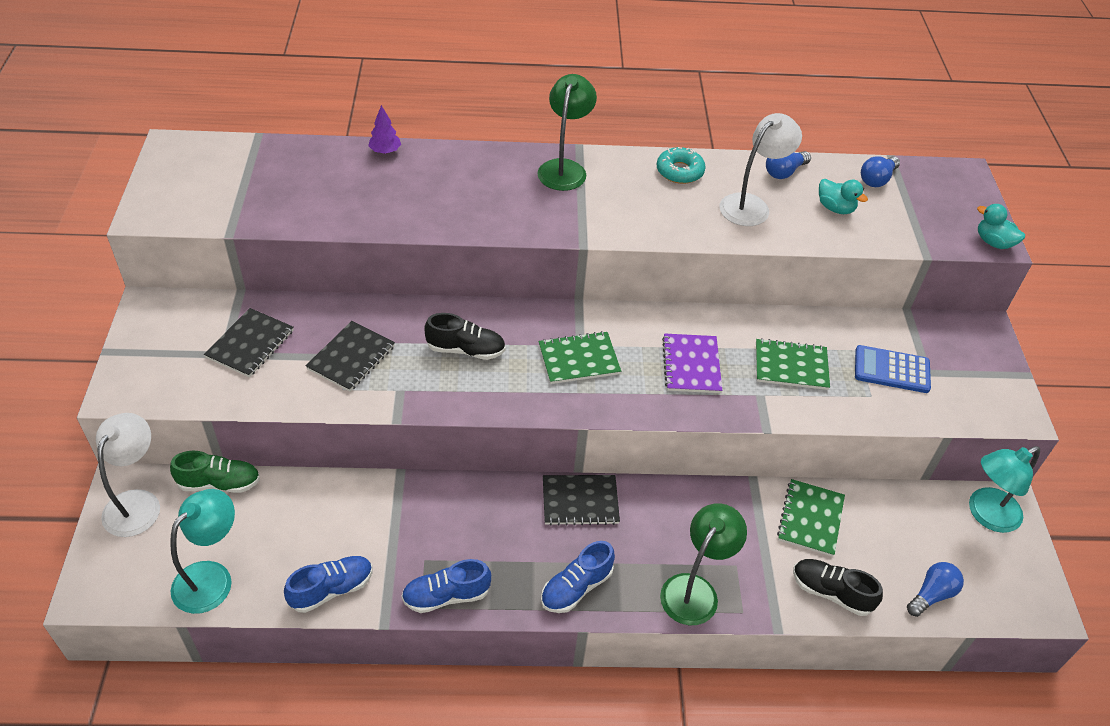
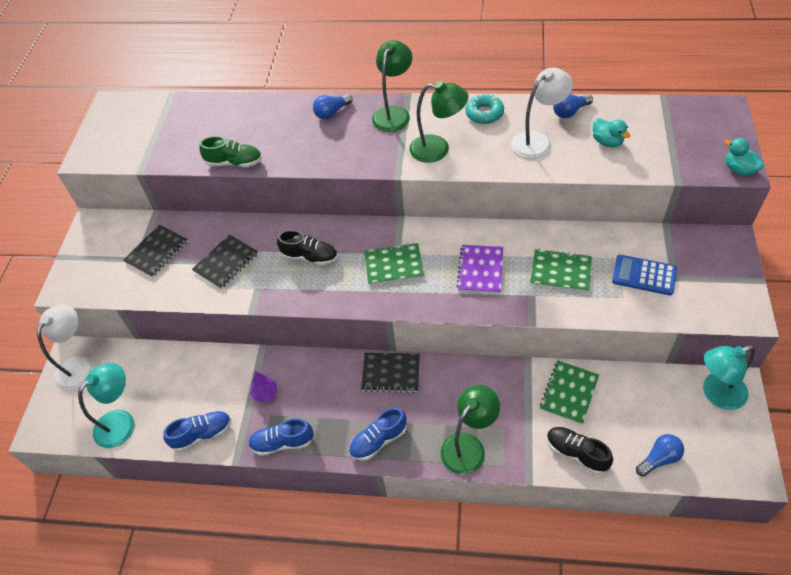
camera: 15 degrees right, 5 degrees up
green shoe [170,451,260,493] -> green shoe moved to [199,136,262,167]
purple tree [368,105,401,154] -> purple tree moved to [250,371,277,403]
blue light bulb [861,156,900,187] -> blue light bulb moved to [313,94,352,120]
none -> green lamp [409,81,469,163]

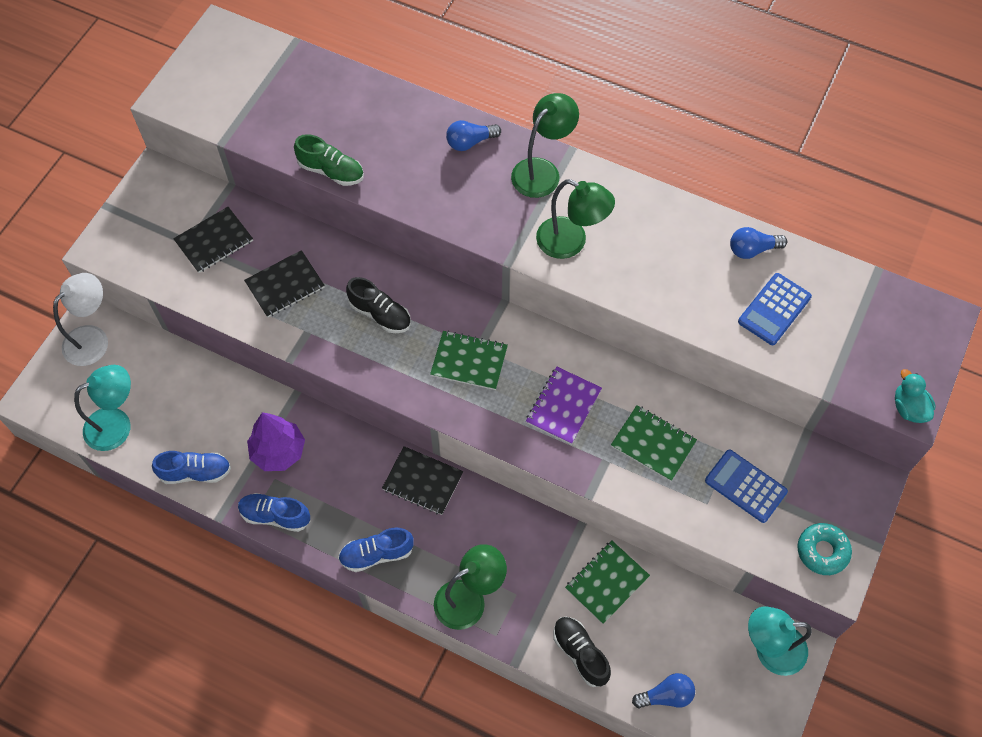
camera: 15 degrees right, 10 degrees up
purple tree [250,371,277,403] -> purple tree [247,412,305,471], size x1.79
turquoise donut [465,94,504,124] -> turquoise donut moved to [797,523,852,575]
white lamp [511,68,573,159] -> none
turquoise duck [593,118,631,148] -> blue calculator [738,273,812,345]

